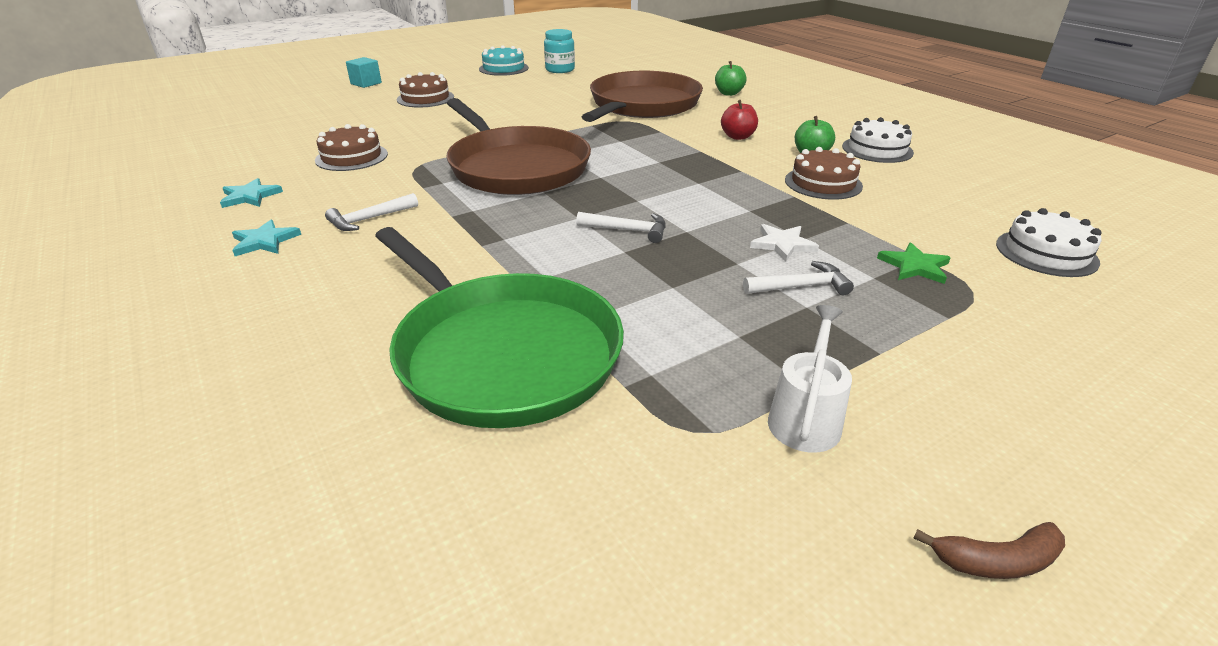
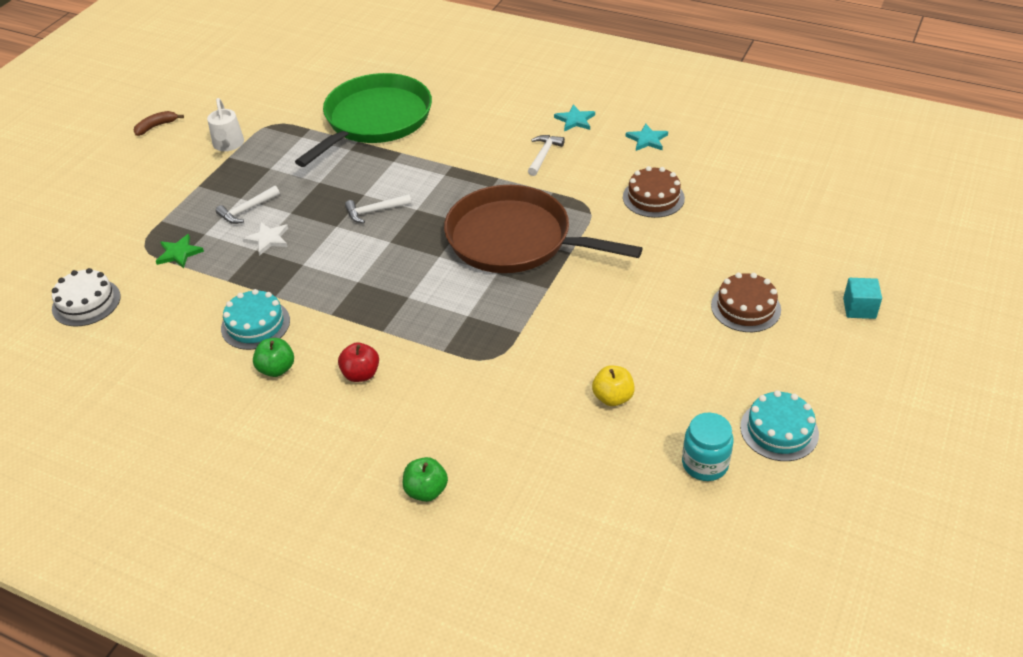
camera: 150 degrees right, 10 degrees up
green pan [375,227,624,428] -> green pan turned 105 degrees clockwise [295,73,432,167]
brown pan [582,71,703,122] -> none
brown cake [785,147,863,200] -> turquoise cake [221,289,290,350]
white cake [842,117,914,163] -> none
none -> yellow apple [592,365,635,406]

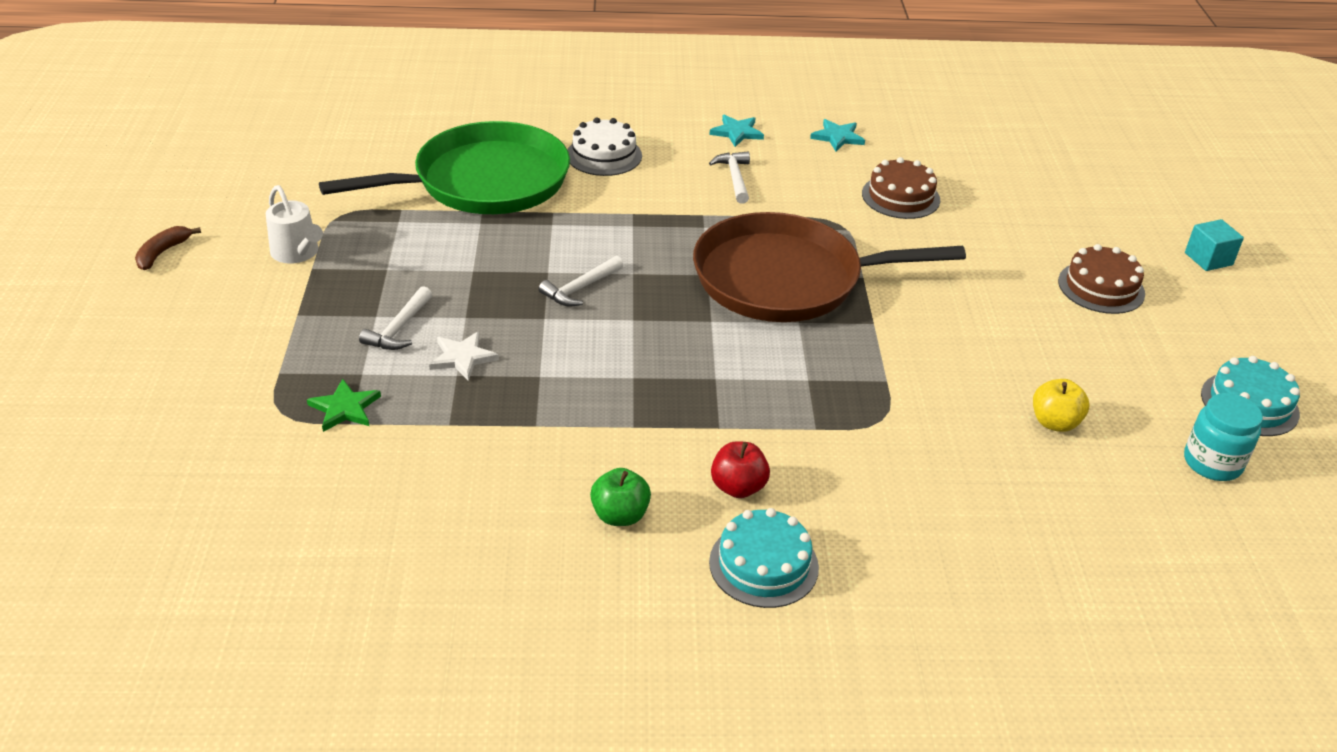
camera: 30 degrees left, 5 degrees down
white cake [52,268,121,327] -> white cake moved to [567,118,642,176]
turquoise cake [221,289,290,350] -> turquoise cake moved to [709,508,819,608]
green pan [295,73,432,167] -> green pan turned 60 degrees clockwise [319,121,570,214]
green apple [403,457,448,502] -> none

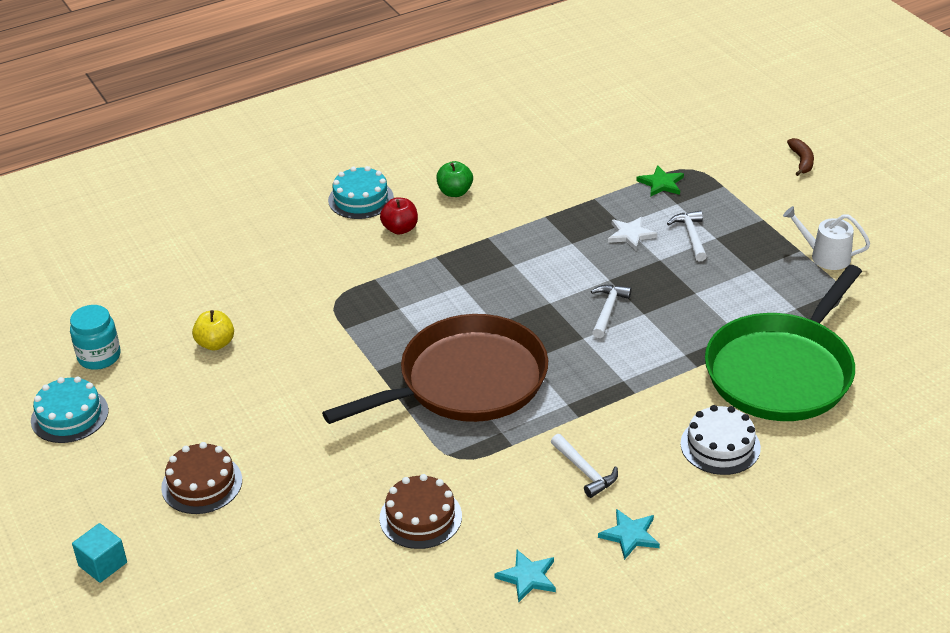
camera: 155 degrees right, 0 degrees up
brown banana [135,226,201,270] -> brown banana moved to [787,138,814,176]

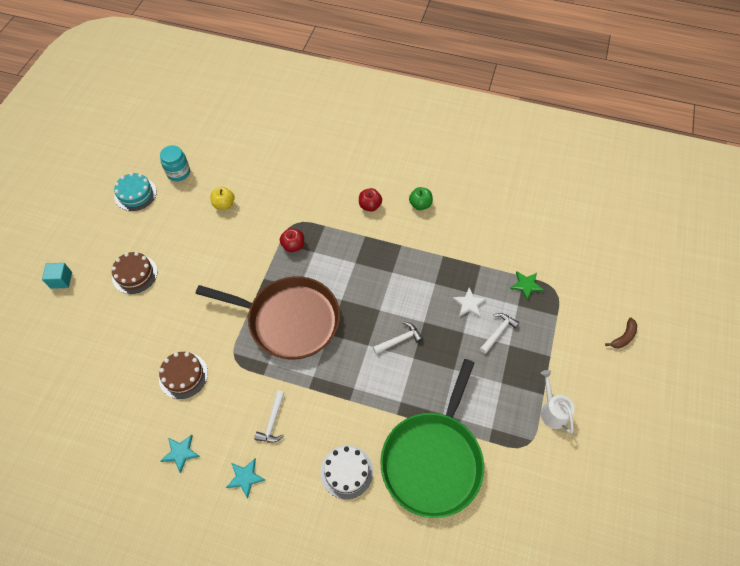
camera: 45 degrees right, 20 degrees up
turquoise cake [328,166,394,219] -> none
green pan [705,265,862,421] -> green pan turned 60 degrees counterclockwise [380,359,484,518]
none -> red apple [280,228,304,252]

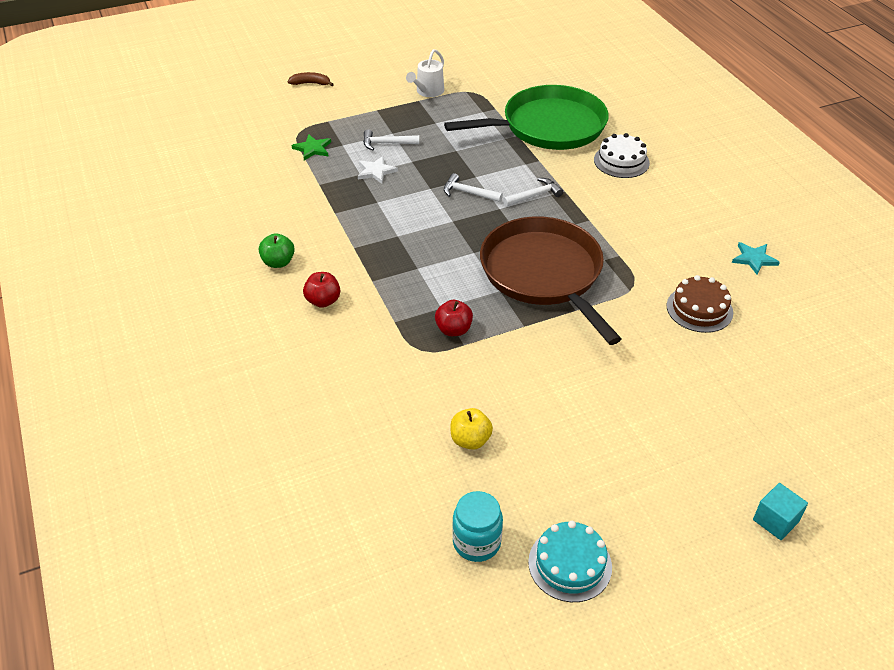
camera: 130 degrees left, 15 degrees down
brown cake [112,252,158,294] -> none
turquoise star [226,459,265,499] -> none
white hammer [254,391,284,443] -> white hammer moved to [503,178,563,207]

